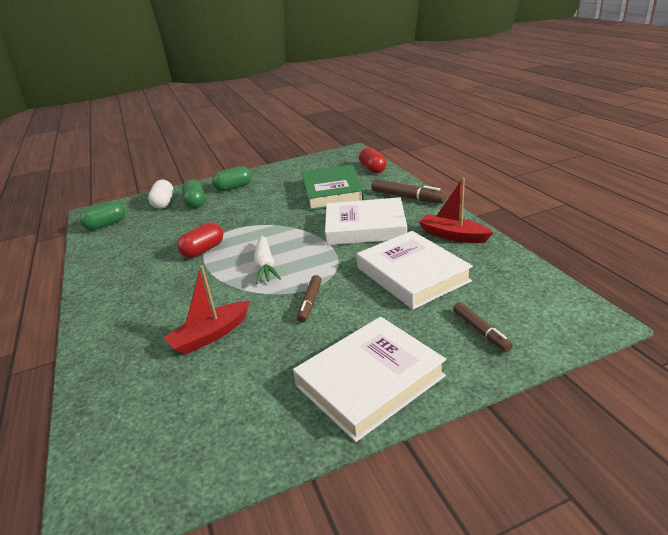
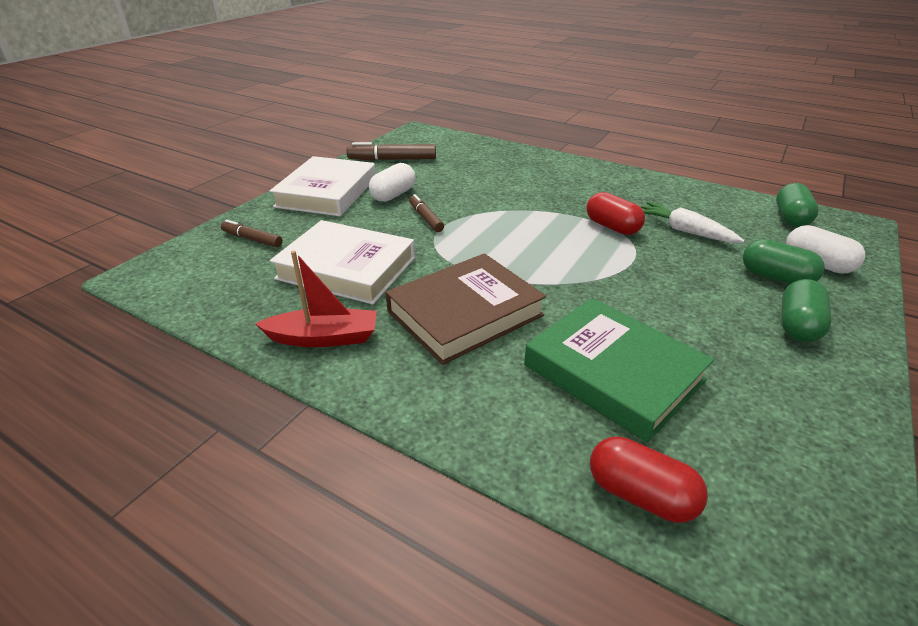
camera: 140 degrees right, 5 degrees up
red boat [163,265,250,355] -> none
red capsule [177,222,223,258] -> red capsule turned 45 degrees counterclockwise [586,192,645,235]
white carrot [254,236,281,284] -> white carrot moved to [641,202,744,243]
white book [325,197,407,245] -> brown book [386,253,546,365]
brown marker [371,179,447,204] -> brown marker moved to [347,142,436,161]
none -> white capsule [369,163,416,202]

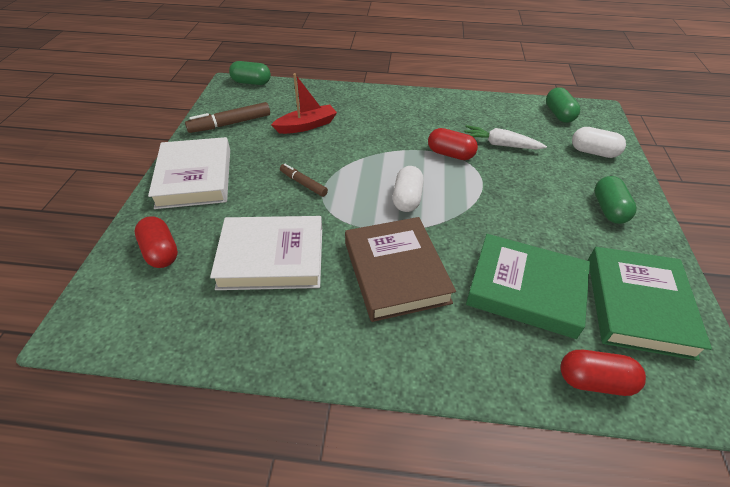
camera: 25 degrees left, 10 degrees up
brown marker [221,220,283,248] -> red capsule [135,216,178,268]
red boat [255,251,377,347] -> red boat moved to [271,73,337,134]
white capsule [369,163,416,202] -> white capsule moved to [393,166,424,212]
brown book [386,253,546,365] -> brown book turned 45 degrees counterclockwise [345,217,456,322]
green capsule [743,239,825,284] -> green capsule moved to [229,61,271,85]
none -> green book [588,247,712,361]

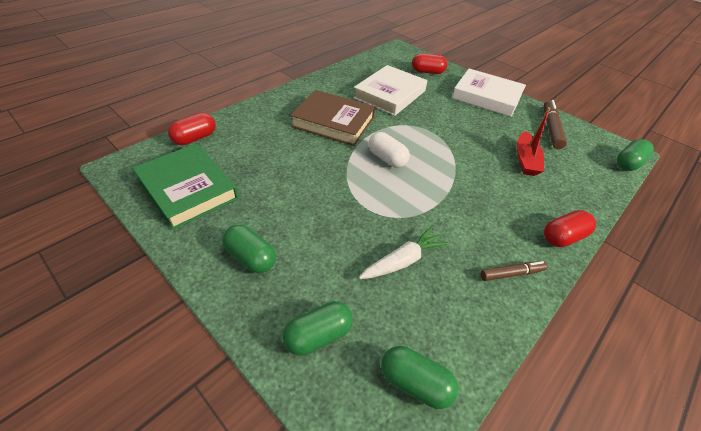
camera: 125 degrees right, 0 degrees up
brown marker [280,164,328,197] -> brown marker moved to [480,261,547,281]
red capsule [428,128,478,160] -> red capsule moved to [544,210,596,247]
green book [466,234,590,339] -> none
white capsule [572,127,626,158] -> green capsule [283,301,353,356]

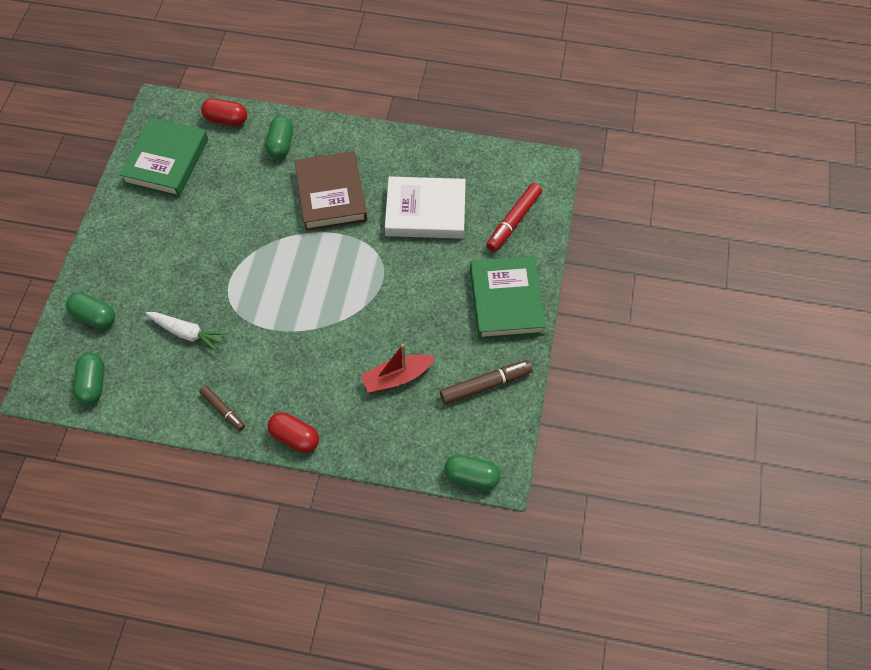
camera: 60 degrees right, 15 degrees up
green capsule [222,225,276,273] -> green capsule moved to [266,116,293,159]
white capsule [369,132,410,168] -> none
red capsule [412,53,447,74] -> red marker [486,183,542,252]
white book [452,69,526,117] -> green book [470,256,546,339]

